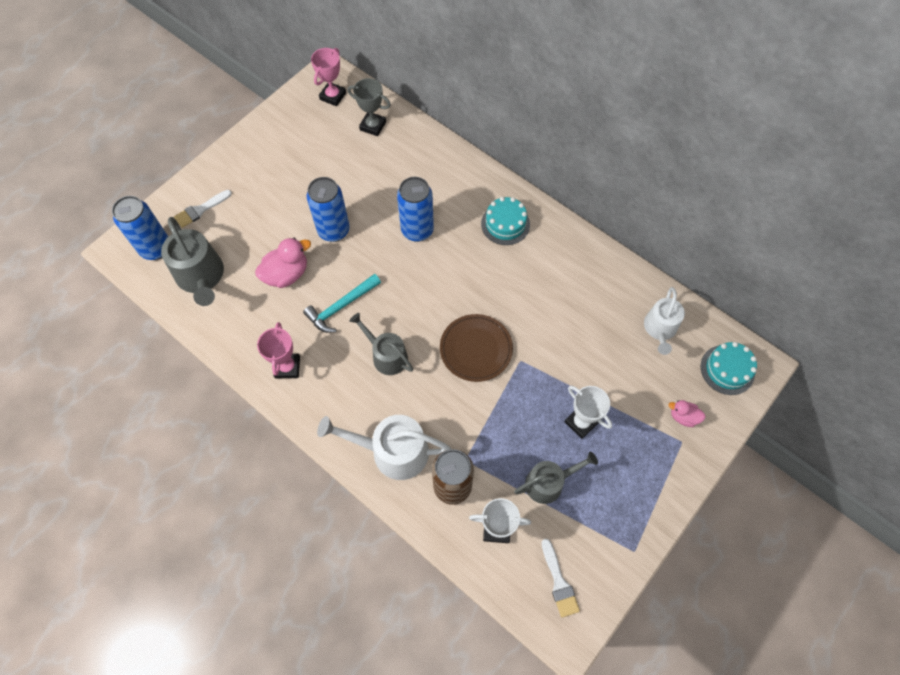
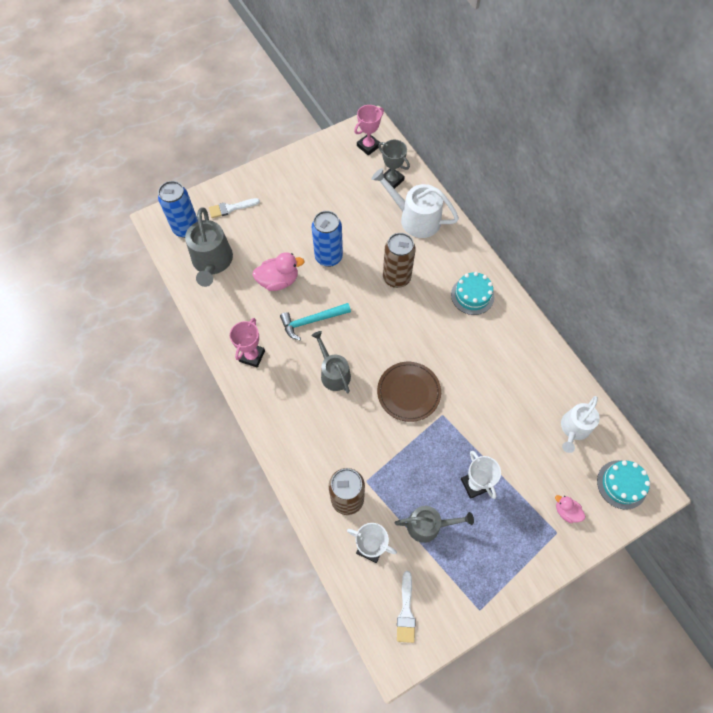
camera: 20 degrees right, 0 degrees up
white watering can [317,415,451,480] -> white watering can moved to [371,168,459,238]
blue can [397,177,434,242] -> brown can [383,233,416,288]

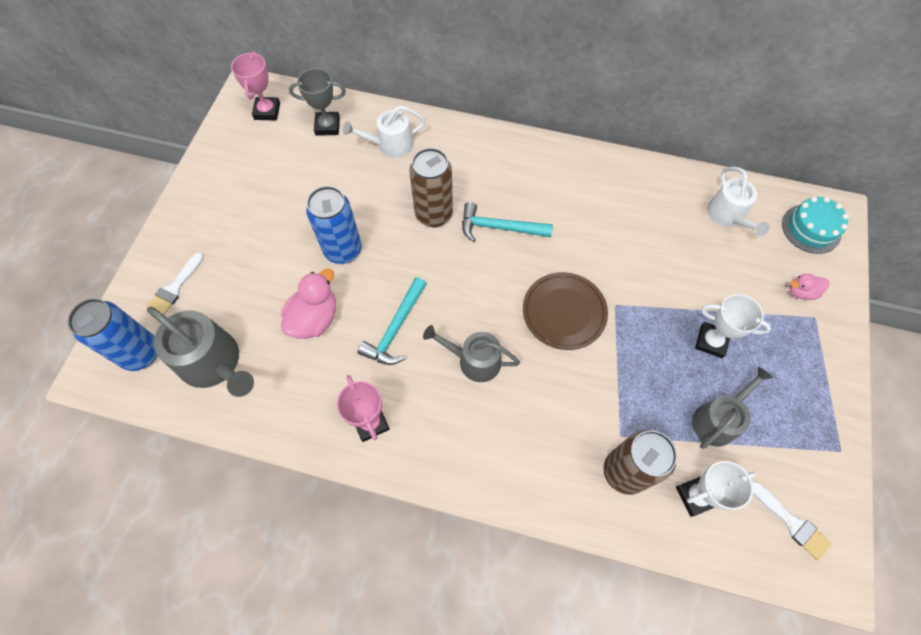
camera: 45 degrees left, 0 degrees up
white watering can [371,168,459,238] -> white watering can [343,106,425,158], size x0.66
turquoise cake [451,272,494,315] -> none
none -> turquoise hammer [462,202,553,242]

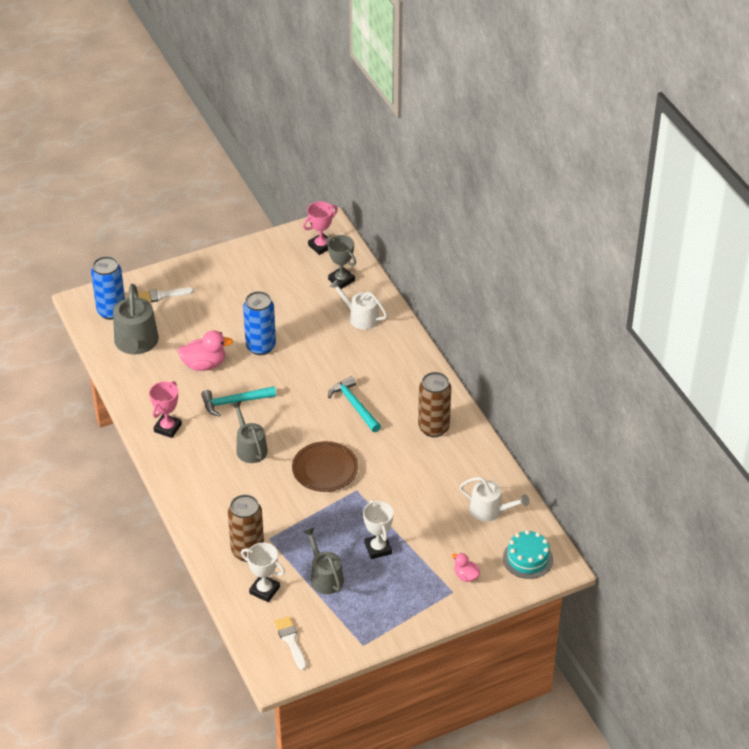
camera: 50 degrees right, 20 degrees down
brown can [409,148,453,227] -> brown can moved to [418,372,451,437]
grey watering can [692,366,773,449] -> grey watering can turned 120 degrees counterclockwise [303,528,344,594]
white watering can [707,167,769,236] -> white watering can turned 105 degrees counterclockwise [459,477,529,522]
white brush [752,481,832,560] -> white brush turned 150 degrees clockwise [274,616,307,670]

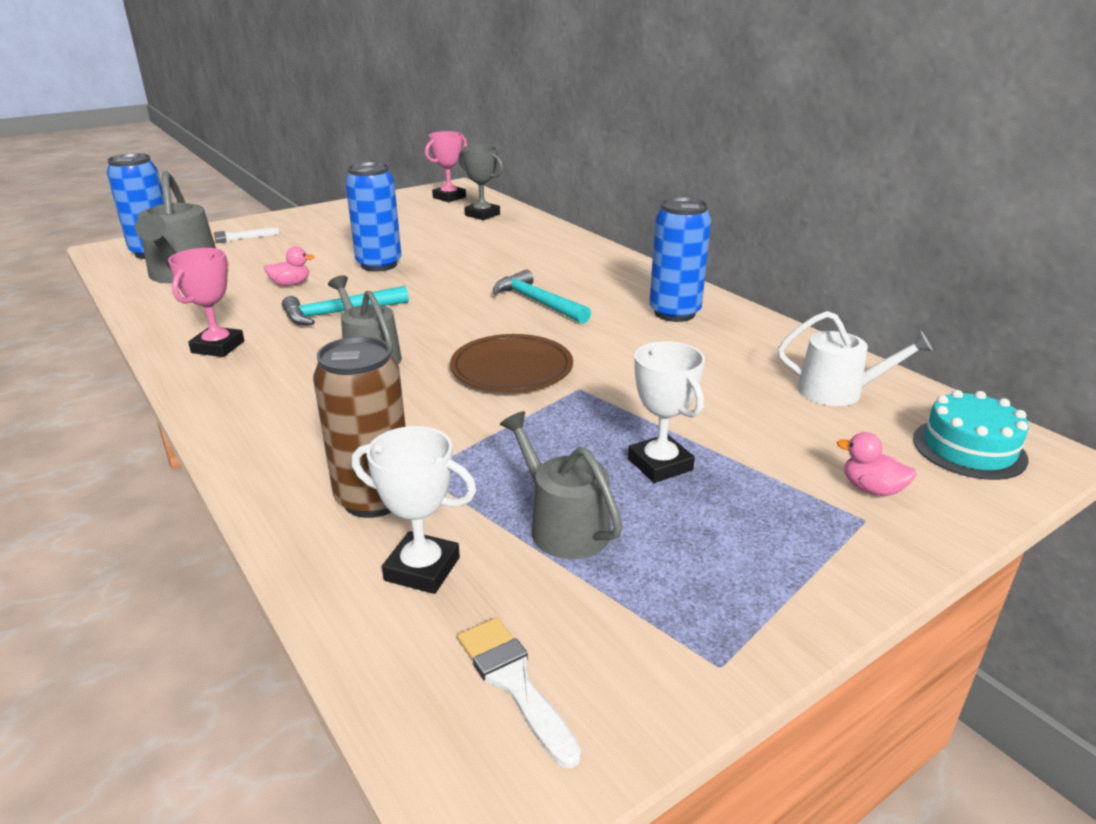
camera: 10 degrees left, 15 degrees down
pink duck [178,331,233,371] -> pink duck [264,246,315,286], size x0.57
white watering can [329,280,387,330] -> none
brown can [418,372,451,437] -> blue can [649,197,711,322]

